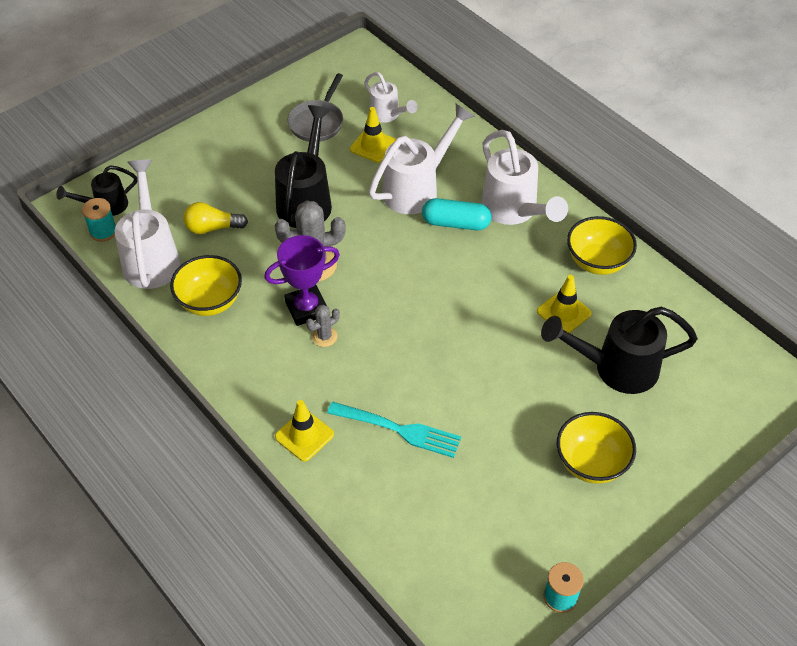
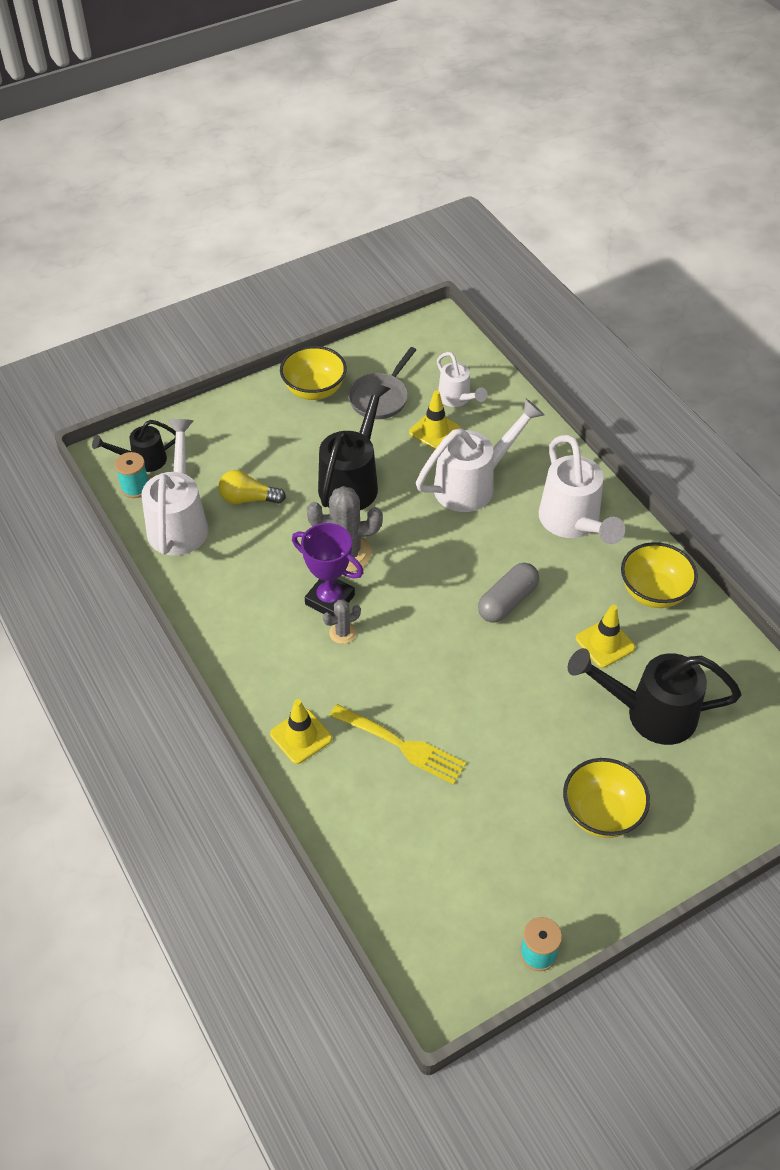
camera: 10 degrees right, 0 degrees up
yellow bowl [170,255,242,316] -> yellow bowl moved to [280,346,347,400]
purple trophy [264,235,340,326] -> purple trophy turned 45 degrees clockwise [292,523,364,617]
turquoise fork [327,402,461,458] -> yellow fork [329,704,466,784]
turquoise capsule [422,198,491,230] -> none
none -> grey capsule [478,563,539,623]

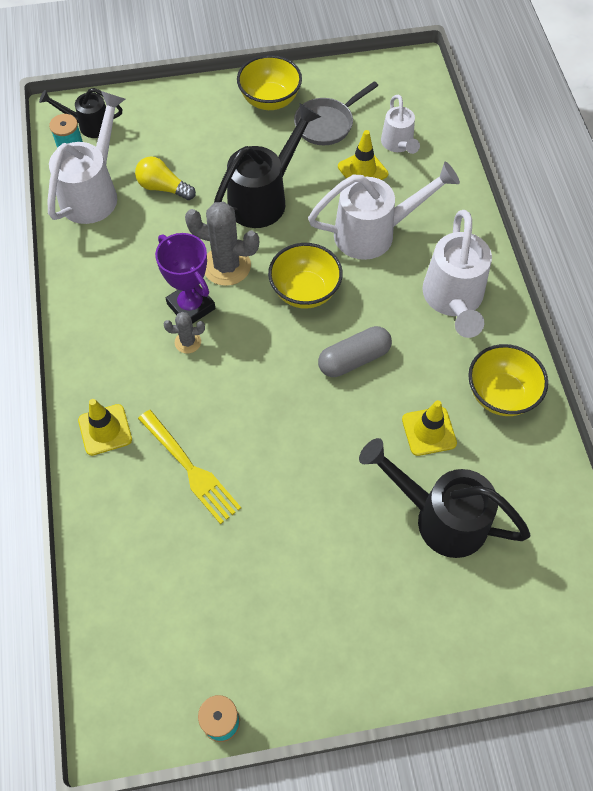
camera: 20 degrees right, 10 degrees up
yellow bowl [563,758,650,838] -> yellow bowl moved to [268,243,343,309]

